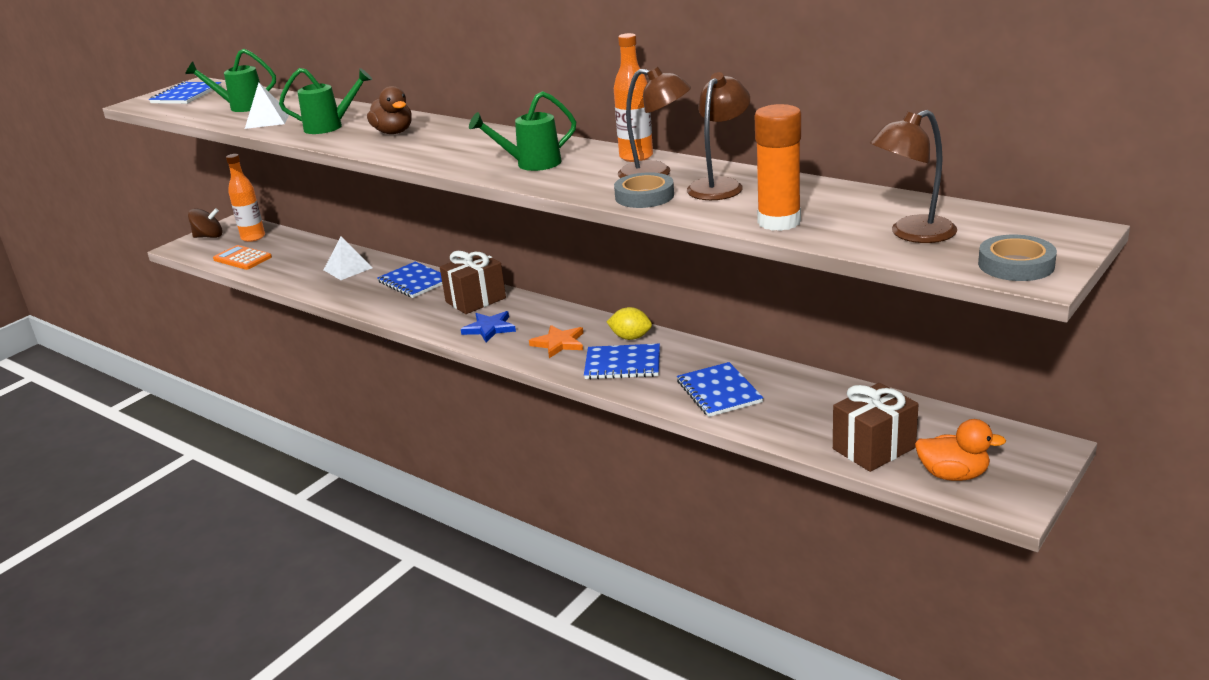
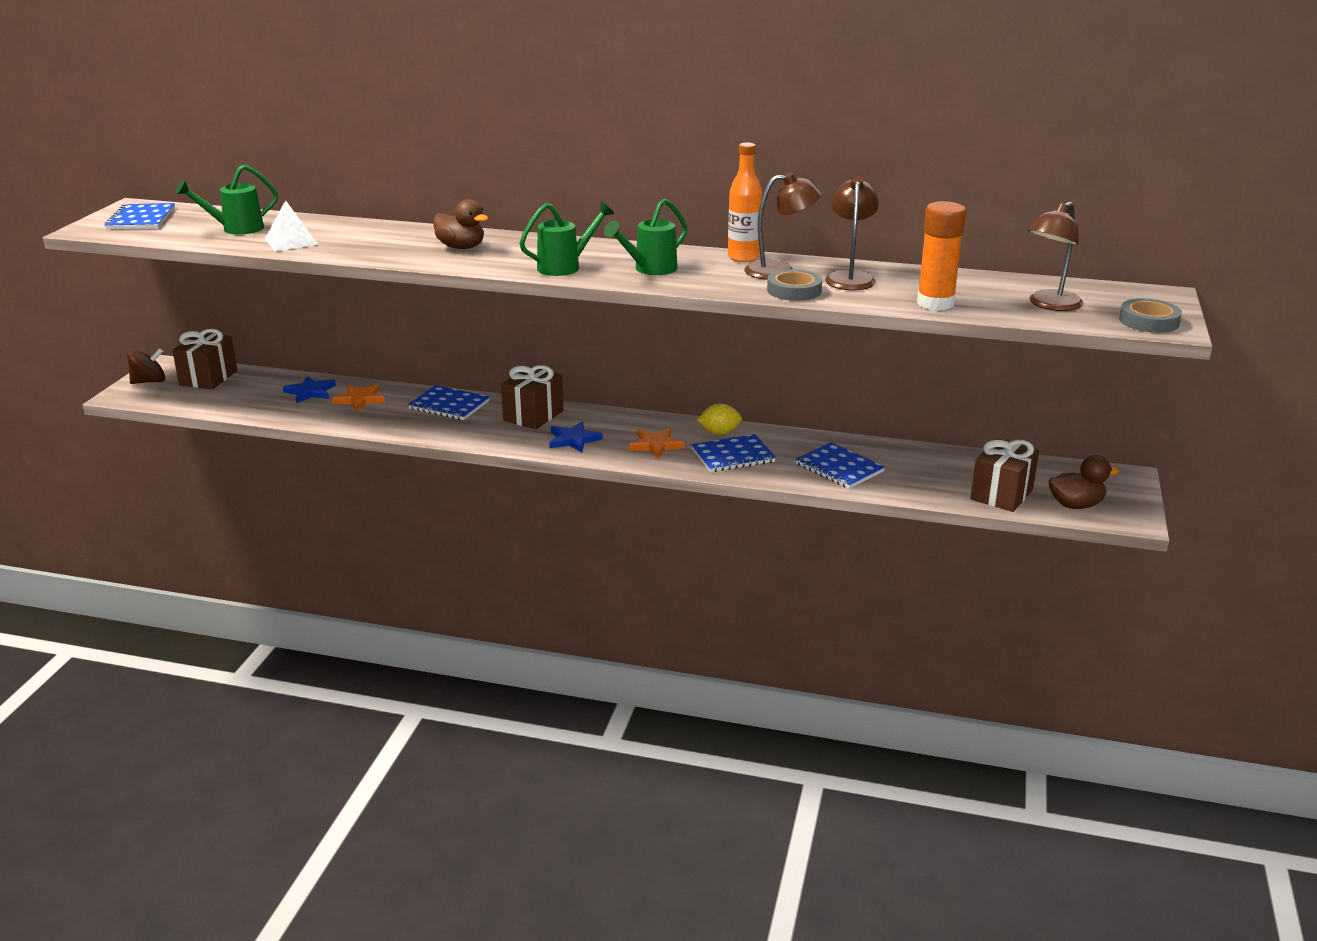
camera: 25 degrees left, 0 degrees up
orange calculator [213,245,272,270] -> none
orange bottle [226,154,265,242] -> brown gift [172,329,237,389]
green watering can [279,68,372,134] -> green watering can moved to [519,202,614,276]
white pyramid [324,236,373,280] -> orange star [332,384,385,411]
orange duck [915,419,1006,481] -> brown duck [1048,455,1119,509]
none -> blue star [283,376,336,403]

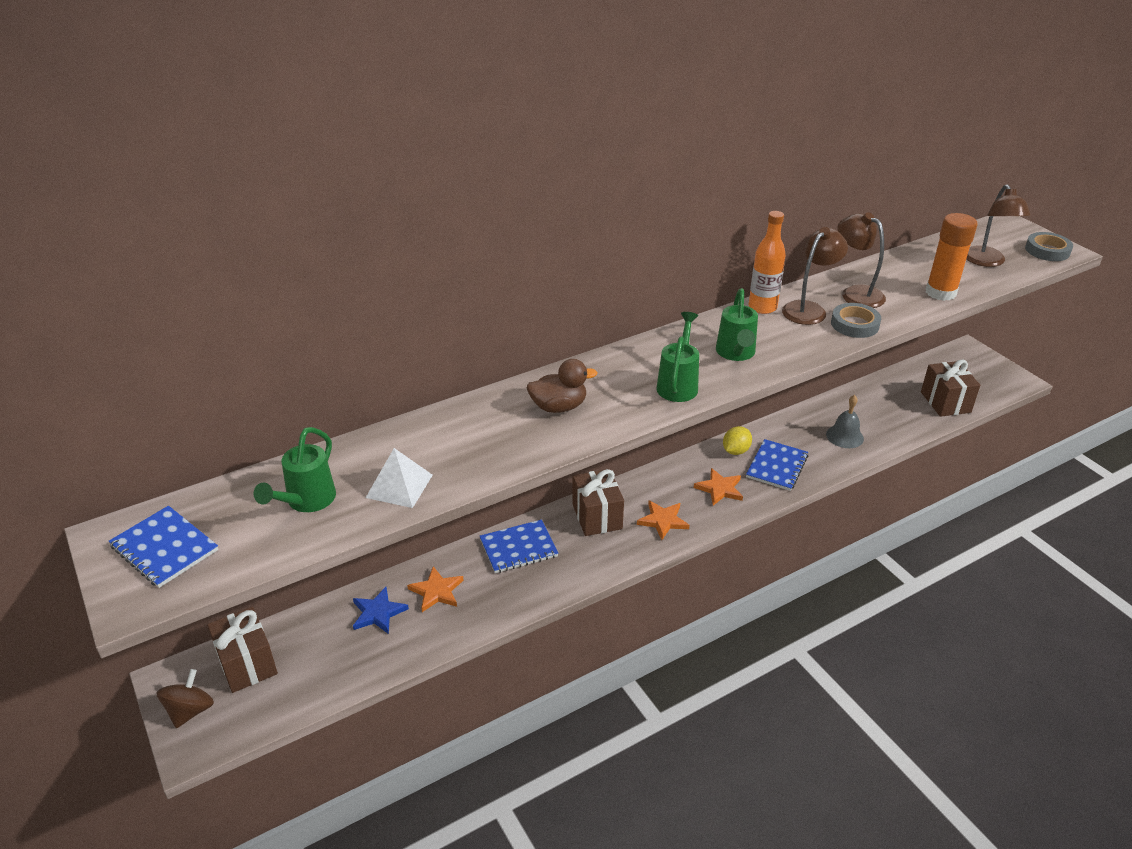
camera: 45 degrees left, 10 degrees up
blue star [549,422,603,452] -> orange star [637,500,689,540]
blue notebook [795,442,885,489] -> grey bell [826,395,864,448]
brown duck [1048,455,1119,509] -> none

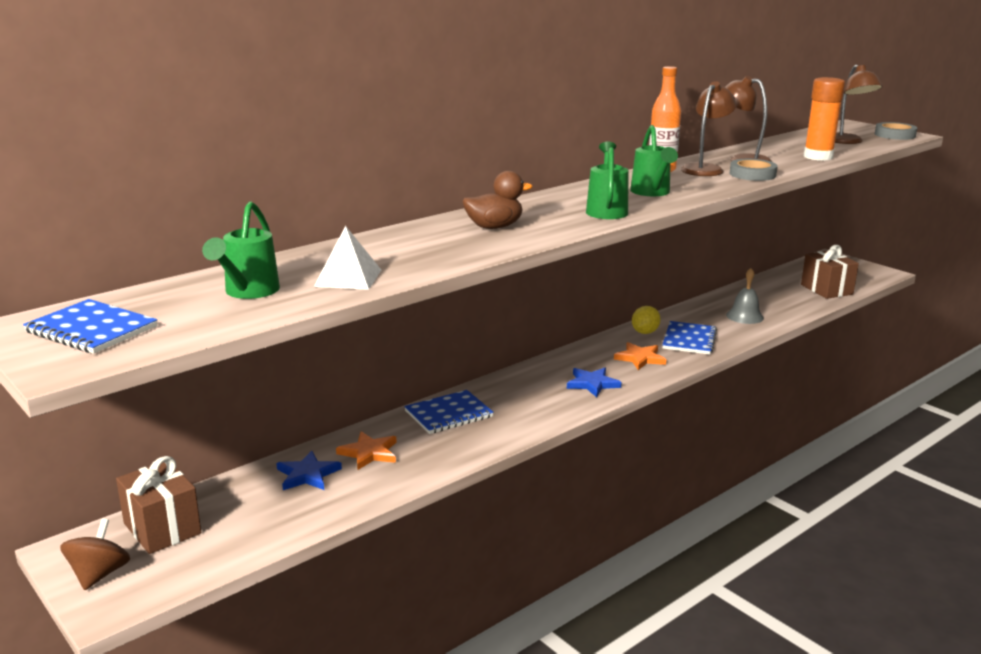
camera: 10 degrees left, 15 degrees down
brown gift [572,469,624,536] -> none
orange star [637,500,689,540] -> blue star [567,368,622,397]

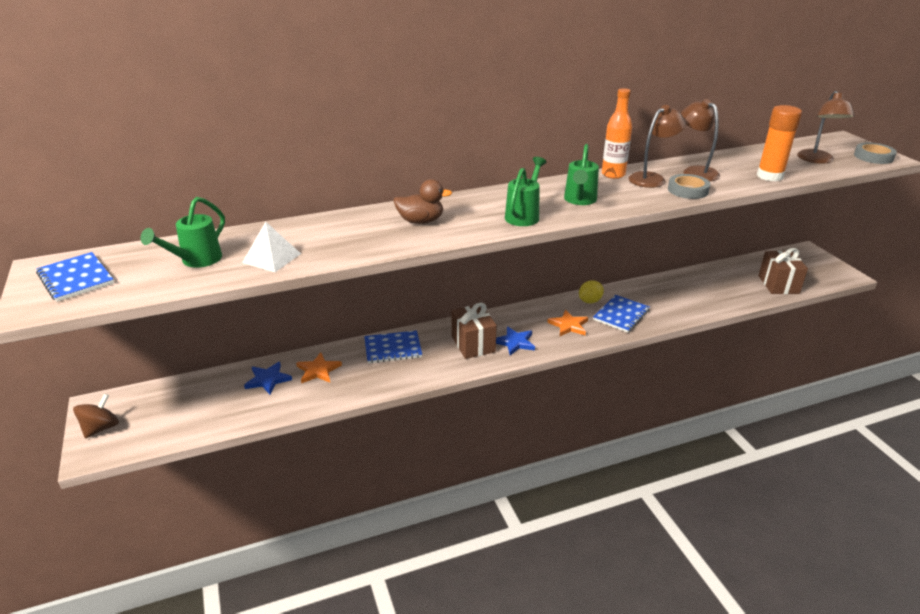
camera: 20 degrees right, 10 degrees up
brown gift [116,456,201,554] -> brown gift moved to [452,303,497,359]
grey bell [726,268,764,324] -> none

